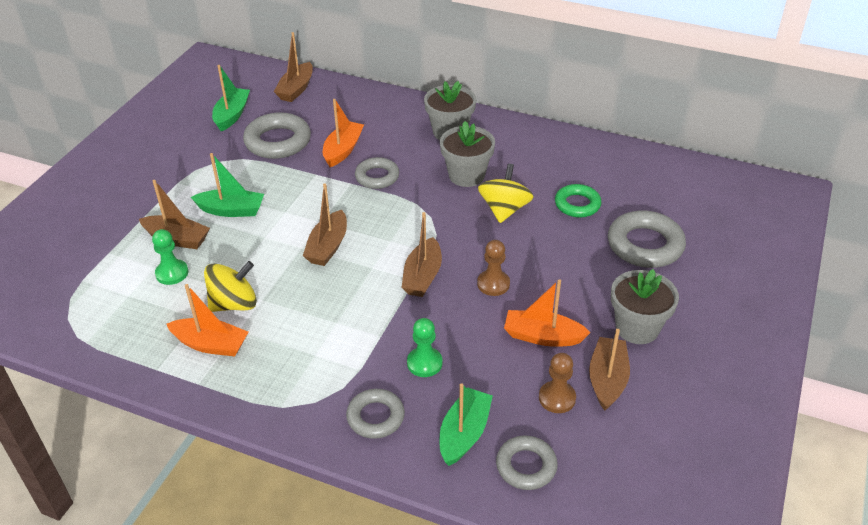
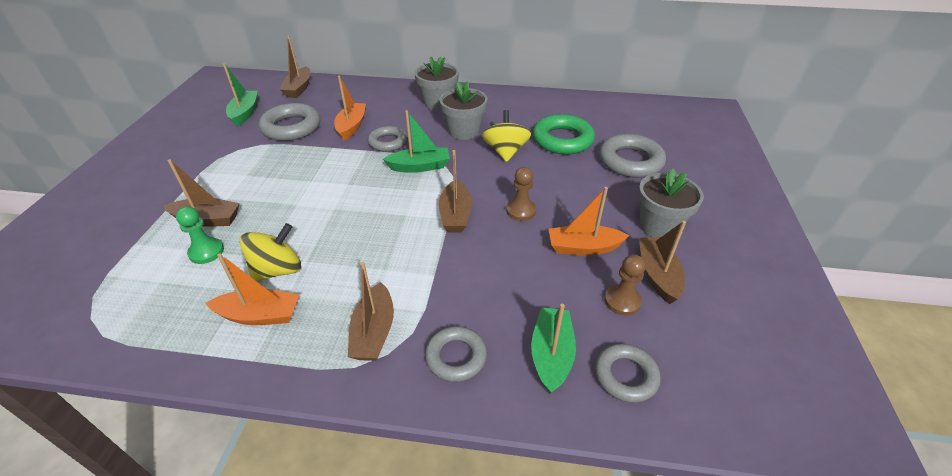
camera: 15 degrees left, 0 degrees up
green boat [191,153,264,217] -> green boat moved to [383,110,450,173]
brown boat [303,184,347,266] -> brown boat moved to [348,262,394,361]
green pawn [407,318,442,377] -> none
green ring [555,184,601,217] -> green ring [533,114,595,154], size x1.58

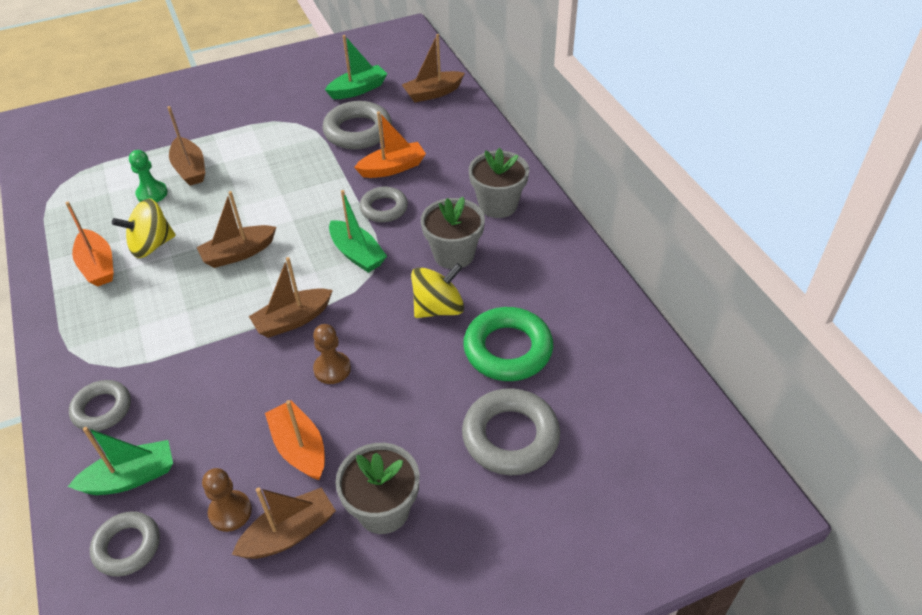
camera: 60 degrees right, 5 degrees up
yellow spinning top [239,223,301,281] -> yellow spinning top turned 135 degrees clockwise [112,199,176,258]
brown boat [348,262,394,361] -> brown boat moved to [196,191,276,268]

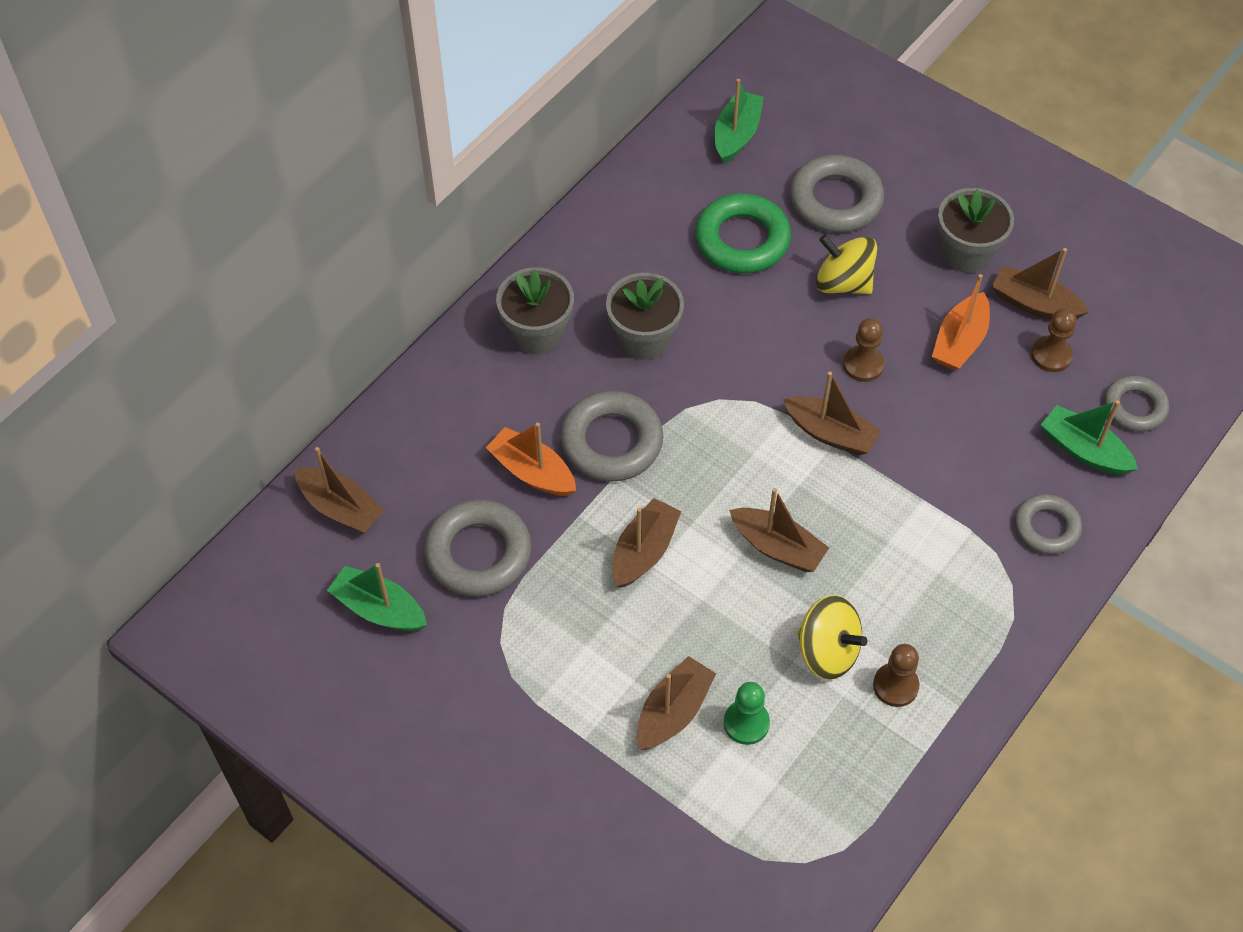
camera: 120 degrees left, 10 degrees up
orange boat [66,202,114,287] -> brown pawn [873,644,920,707]
green boat [329,190,387,273] -> green boat moved to [714,79,764,164]
grey ring [360,187,408,222] -> grey ring [560,391,663,482], size x1.58
yellow spinning top [411,263,464,318] -> yellow spinning top moved to [816,235,877,294]
none -> brown boat [612,498,681,588]

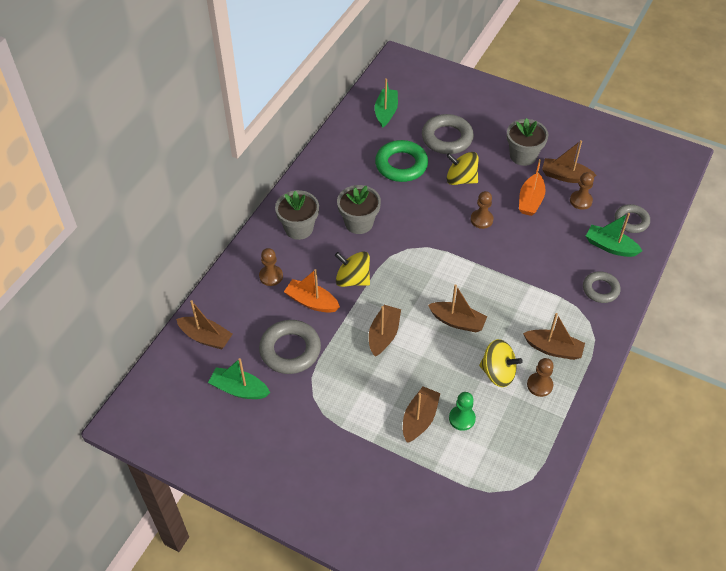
camera: 10 degrees left, 5 degrees down
grey ring [560,391,663,482] -> yellow spinning top [335,251,370,287]
brown boat [783,372,881,455] -> brown boat moved to [523,313,585,360]
none -> brown pawn [259,248,283,286]

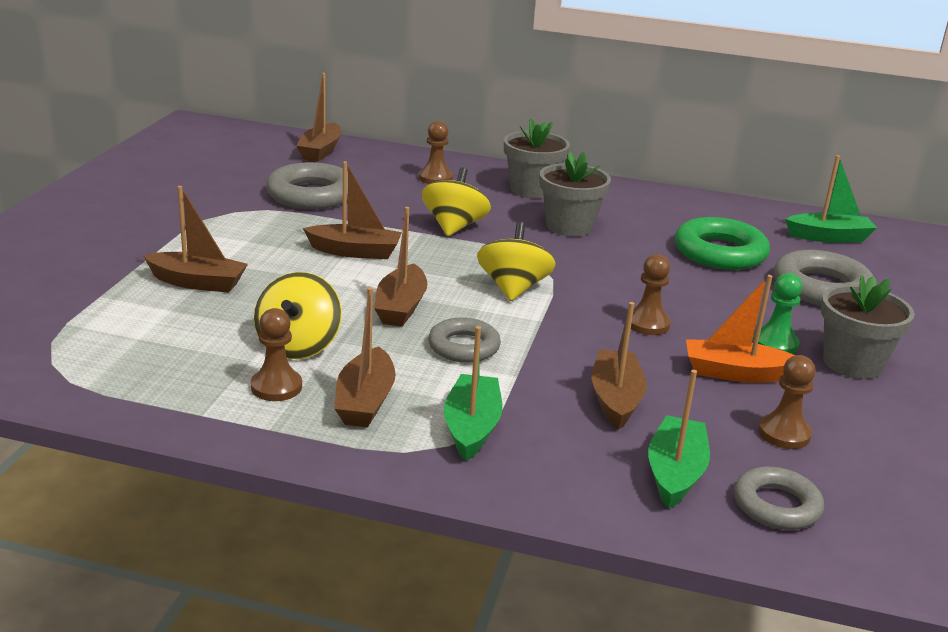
camera: 75 degrees right, 25 degrees down
green boat [208,358,270,399] -> green boat moved to [444,326,502,461]
orange boat [284,269,340,313] -> none
yellow spinning top [446,152,479,185] -> yellow spinning top moved to [477,222,556,301]
green pawn [449,392,476,431] -> green pawn moved to [753,273,802,354]
brown boat [542,140,596,183] -> brown boat moved to [592,302,647,430]
grey ring [583,271,620,303] -> grey ring moved to [428,317,501,363]

